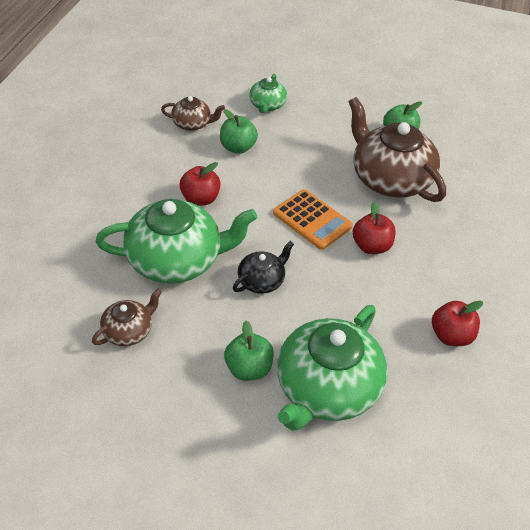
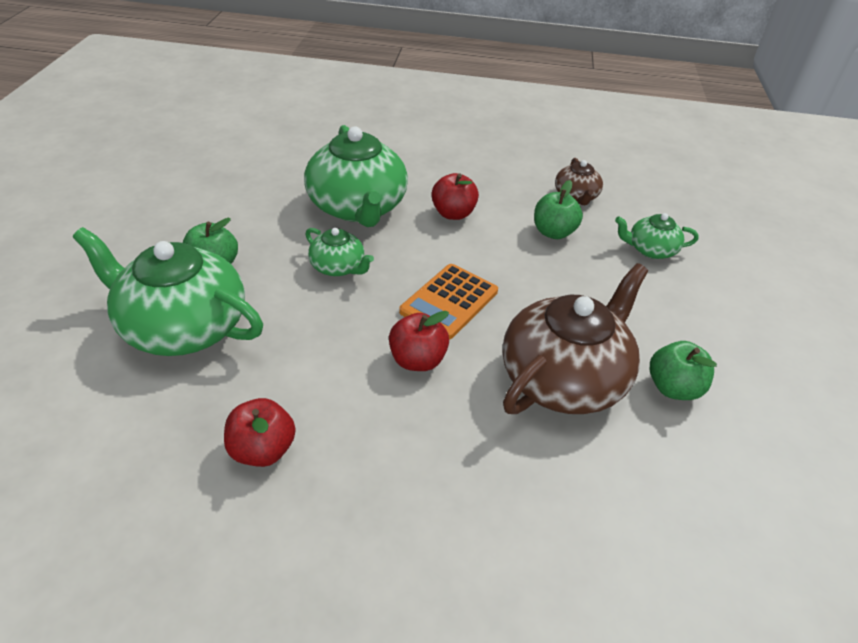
camera: 80 degrees right, 5 degrees down
brown teapot [92,289,162,346] -> none
black teapot [233,241,294,294] -> green teapot [305,228,374,276]

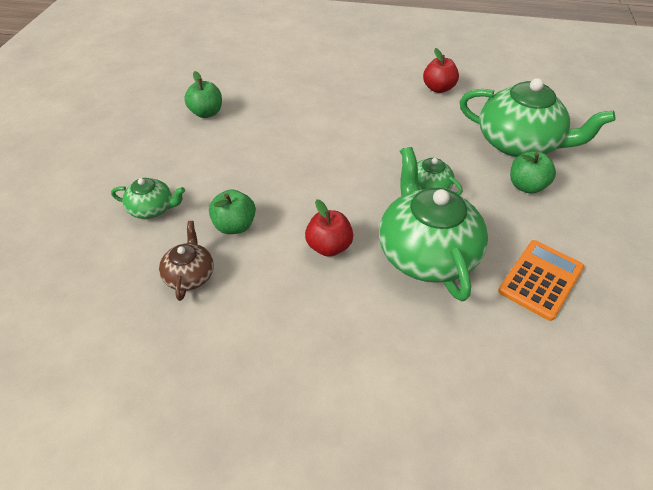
camera: 175 degrees left, 5 degrees up
red apple [389,311,449,371] -> none
orange calculator [399,264,498,340] -> orange calculator moved to [498,240,584,321]
brown teapot [502,263,648,414] -> none

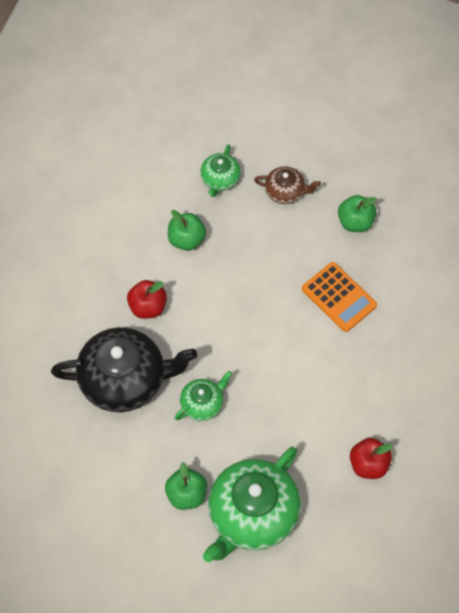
camera: 100 degrees right, 15 degrees up
brown teapot [159,221,214,301] -> brown teapot moved to [254,166,321,204]
green teapot [379,147,488,301] -> black teapot [51,327,197,412]
orange calculator [498,240,584,321] -> orange calculator moved to [302,262,377,332]

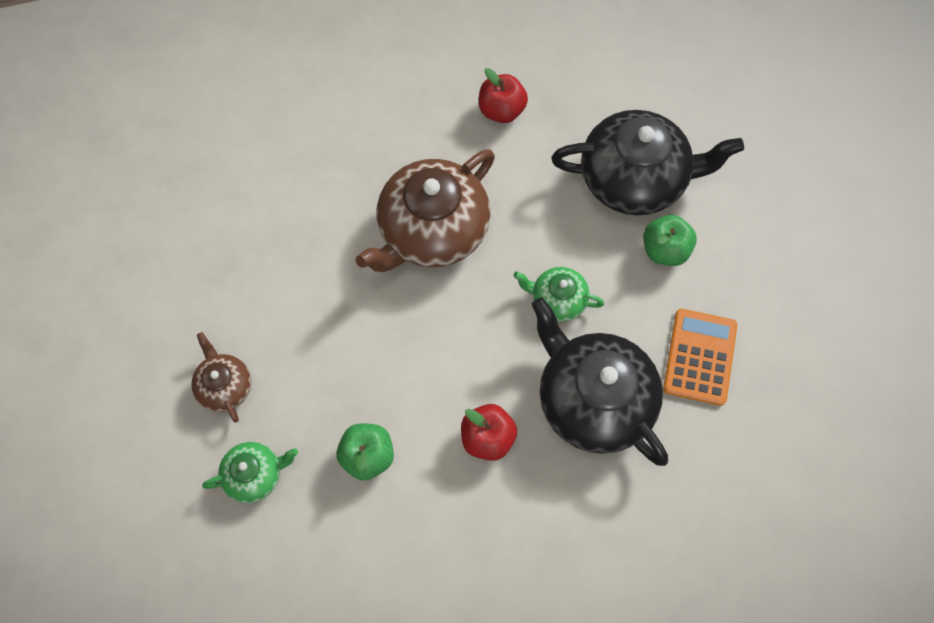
camera: 125 degrees left, 5 degrees up
green teapot [203,447,301,562] -> black teapot [551,110,744,215]
orange calculator [302,262,377,332] -> orange calculator moved to [663,309,737,406]
green apple [338,195,377,232] -> none
none -> brown teapot [356,149,495,272]

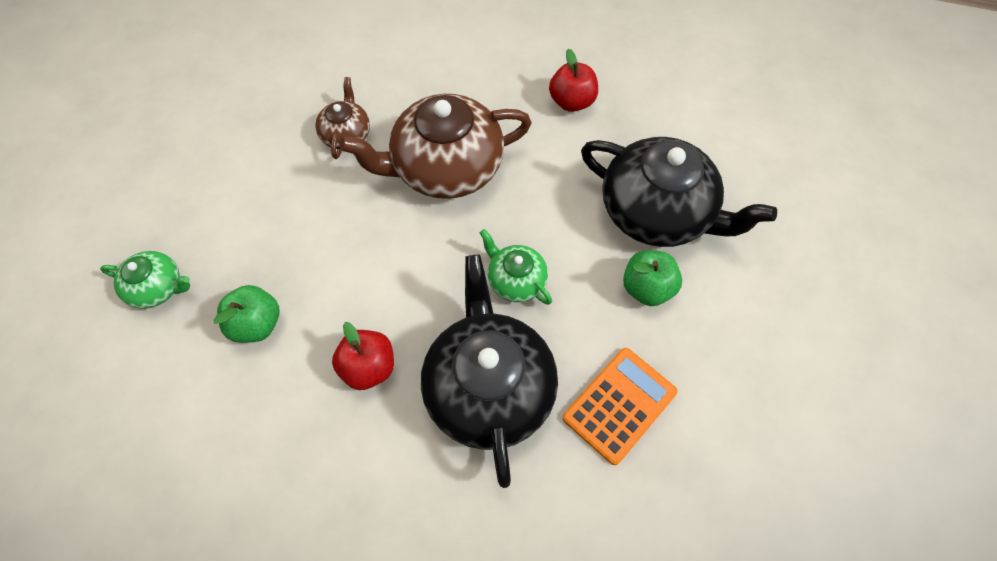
camera: 30 degrees right, 5 degrees down
brown teapot [192,332,251,423] -> brown teapot moved to [315,77,370,159]

